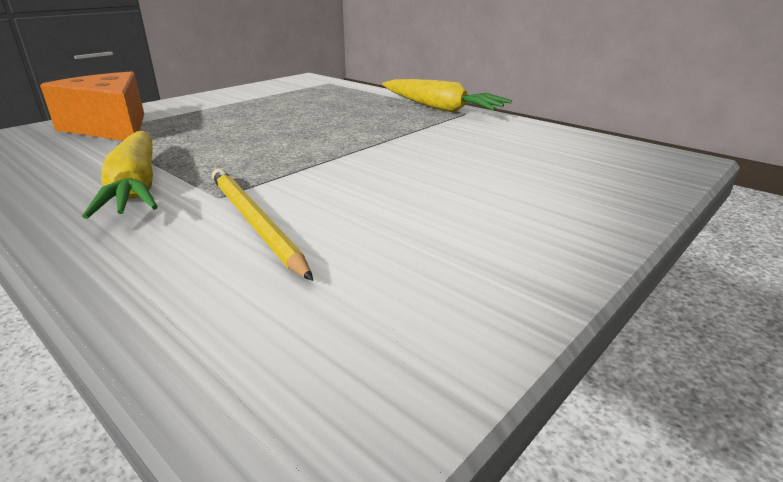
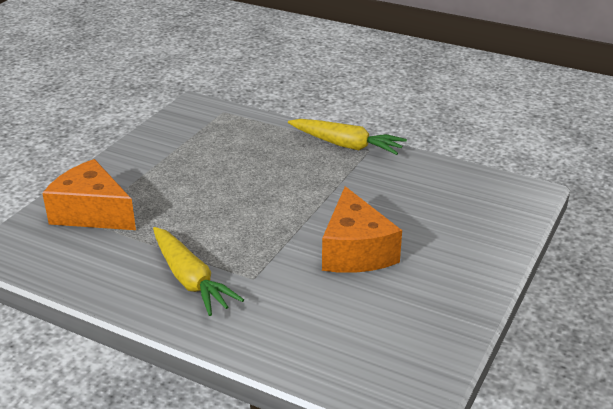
camera: 15 degrees left, 5 degrees up
yellow pencil [212,169,313,281] -> none
none -> orange cheese [322,186,402,273]

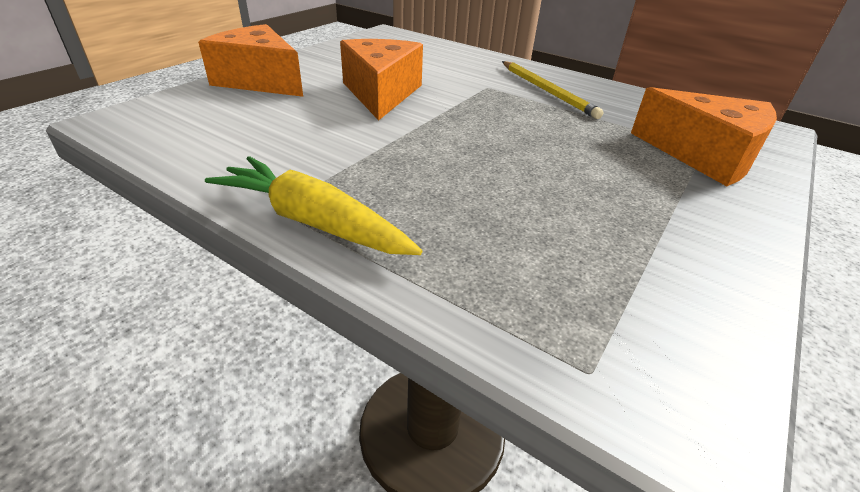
camera: 175 degrees left, 5 degrees up
yellow carrot [153,227,244,316] -> yellow pencil [502,61,603,119]
none -> orange cheese [198,24,303,97]

